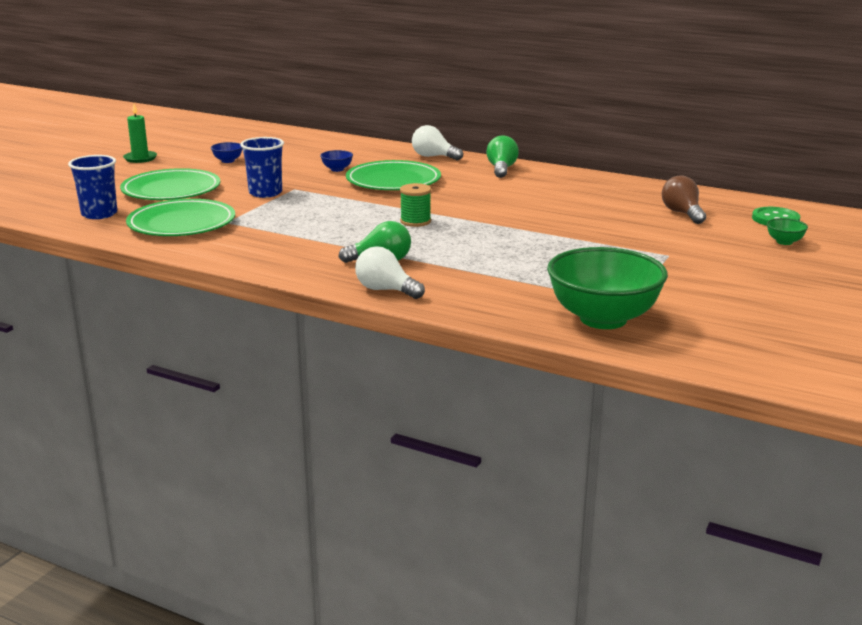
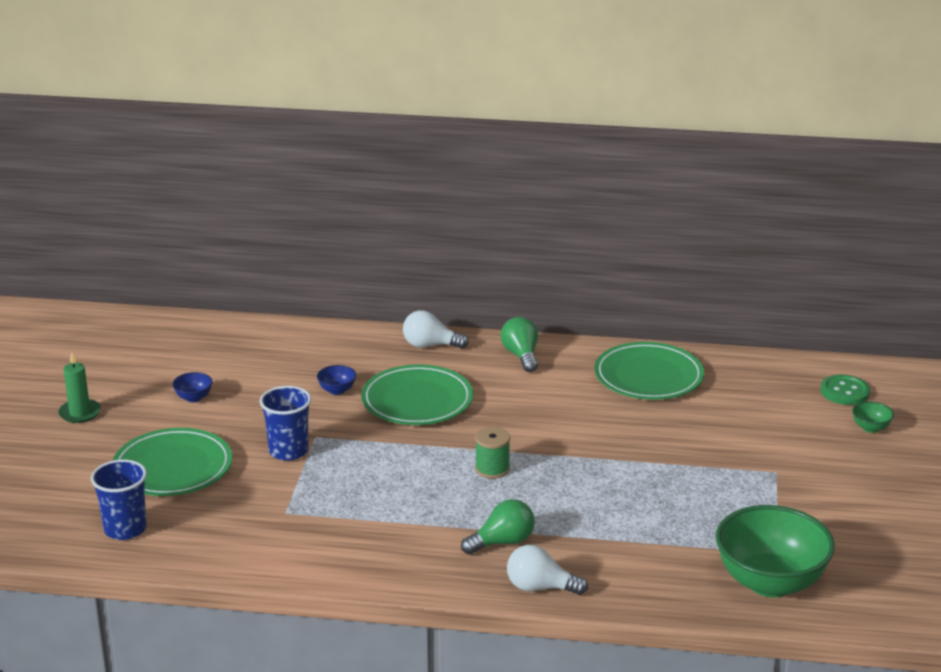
camera: 20 degrees left, 5 degrees up
green plate [126,199,235,236] -> green plate moved to [594,342,704,400]
brown light bulb [662,176,706,224] -> none

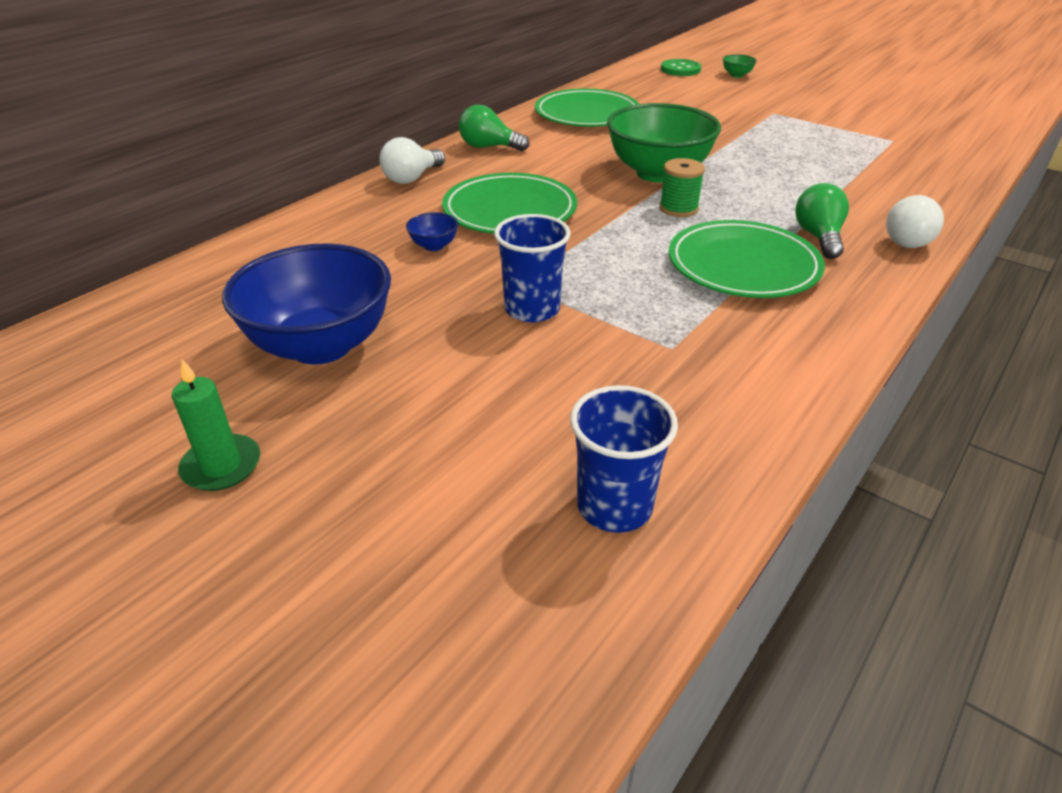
camera: 60 degrees left, 10 degrees up
green plate [113,428,232,496] -> green plate moved to [669,220,825,298]
blue bowl [172,372,213,402] -> blue bowl [222,243,391,365], size x2.50
green bowl [716,505,835,597] -> green bowl moved to [607,103,721,183]

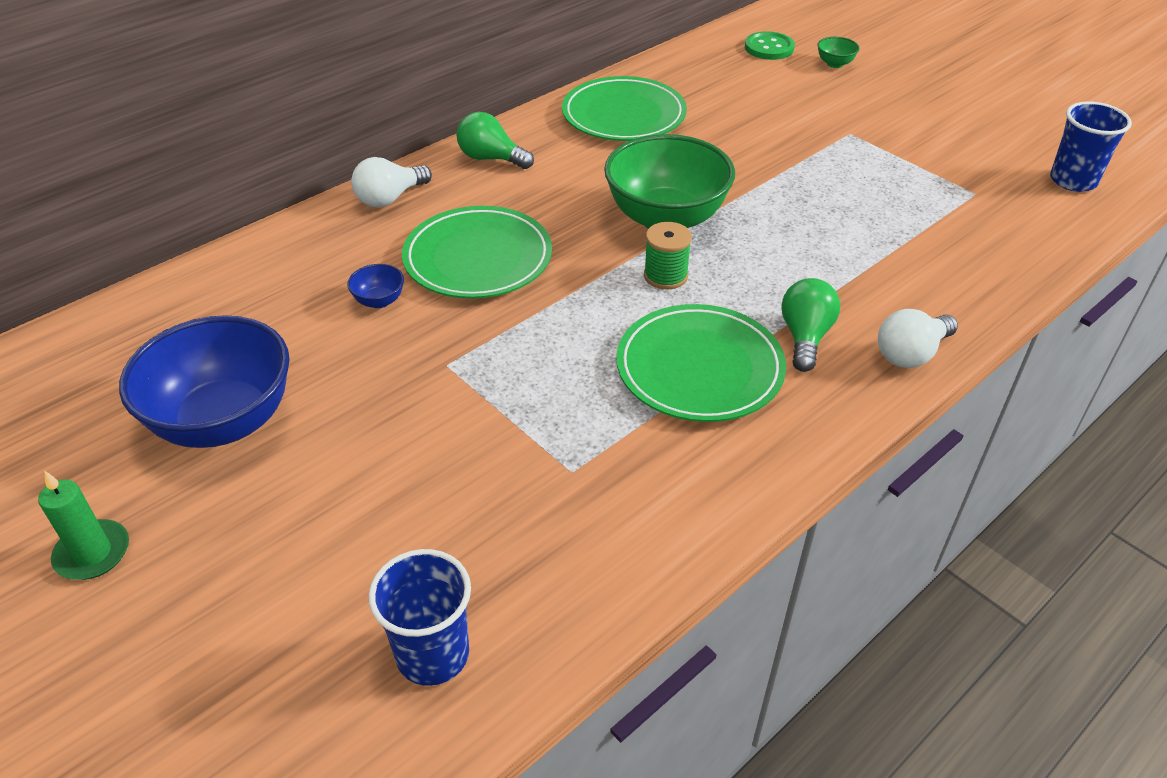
camera: 10 degrees right, 5 degrees up
blue cup [494,214,571,323] -> blue cup moved to [1050,101,1132,192]

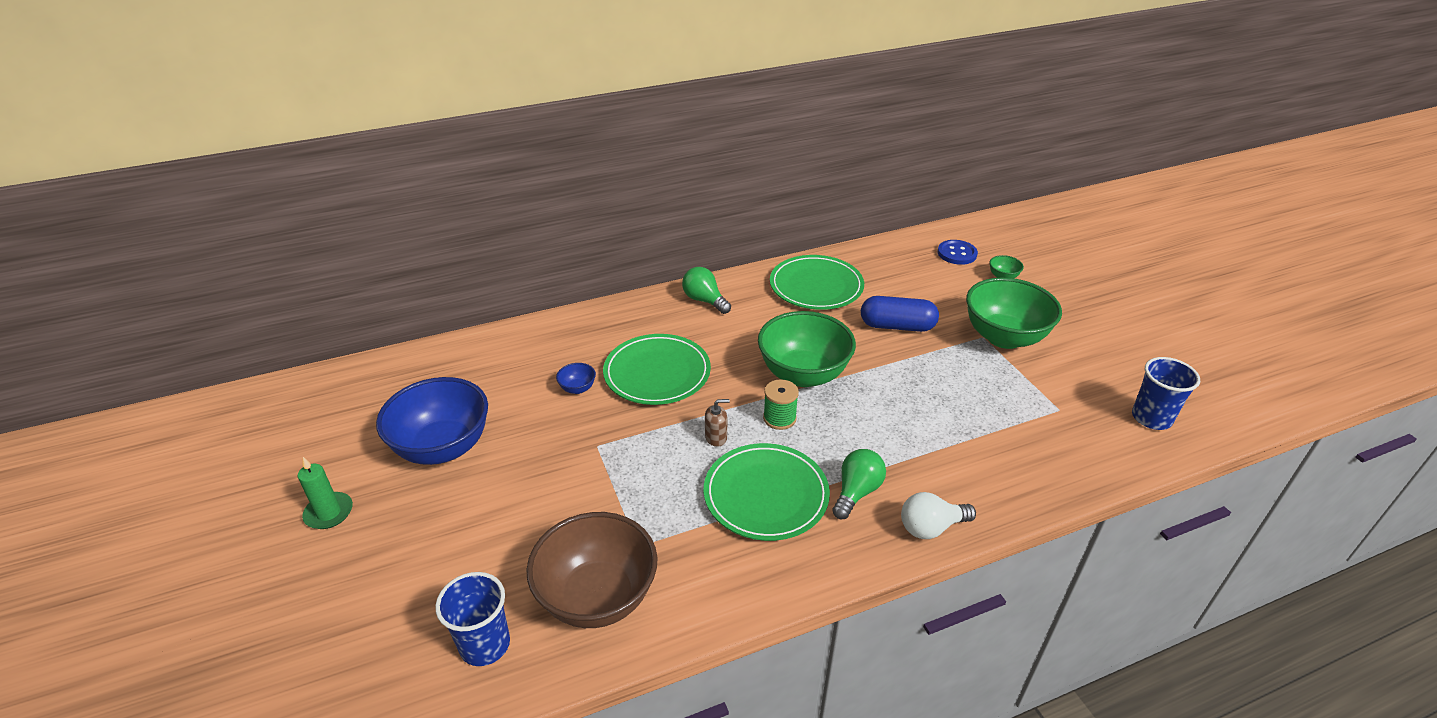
camera: 20 degrees right, 5 degrees down
white light bulb [351,157,432,208] -> none
green button [745,31,795,60] -> blue button [937,240,978,265]
none -> brown bowl [527,512,658,628]
none -> brown soap dispenser [705,399,730,447]
none -> blue capsule [861,296,939,332]
none -> green bowl [966,278,1062,349]

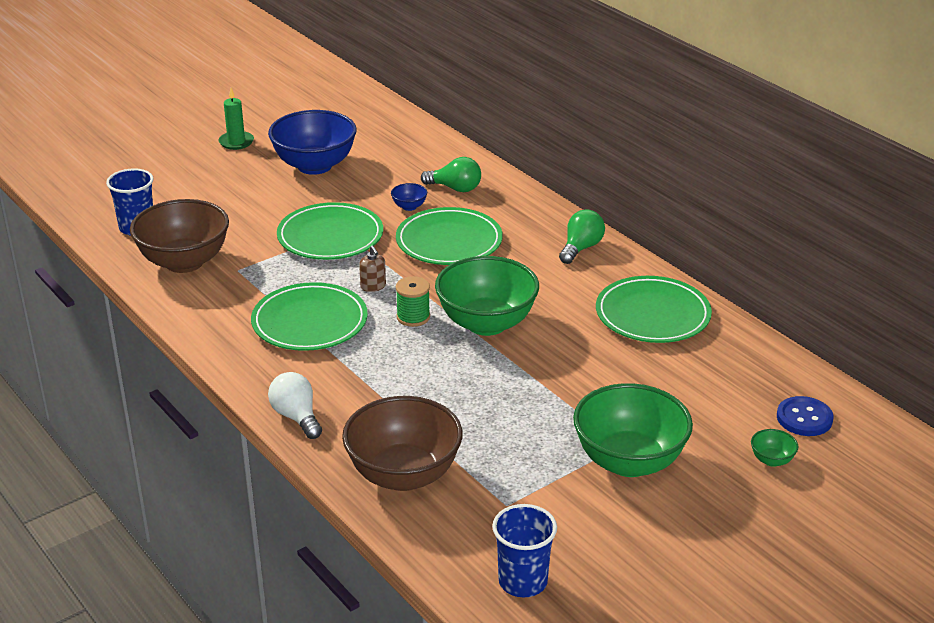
camera: 75 degrees right, 5 degrees down
green light bulb [832,449,886,519] -> green light bulb moved to [421,157,481,192]
blue capsule [861,296,939,332] -> none
none -> green plate [277,202,383,260]
none -> brown bowl [342,396,463,491]

